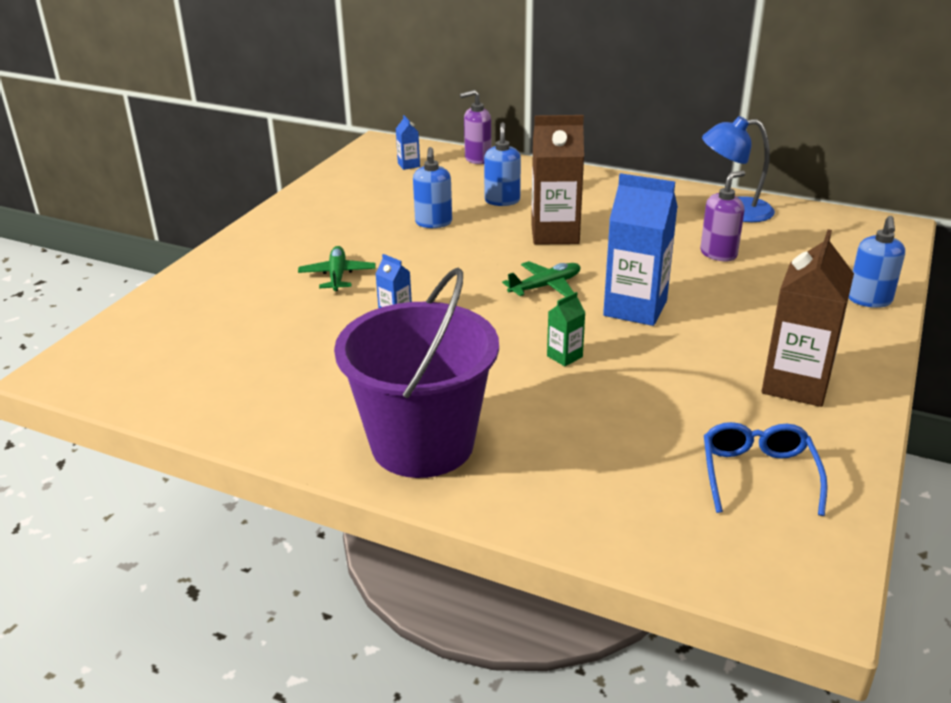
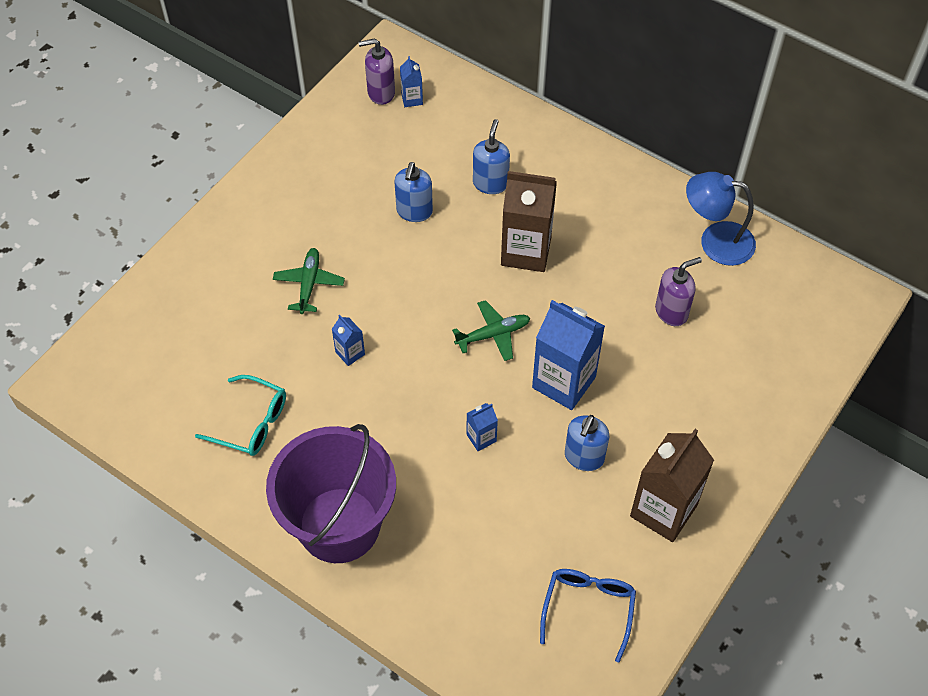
camera: 10 degrees right, 25 degrees up
purple soap dispenser [460,90,491,164] -> purple soap dispenser moved to [358,38,395,105]
green carton [547,292,585,366] -> blue carton [467,403,498,451]
blue soap dispenser [849,216,905,308] -> blue soap dispenser moved to [565,415,609,471]
none -> turquoise glasses [195,375,286,456]

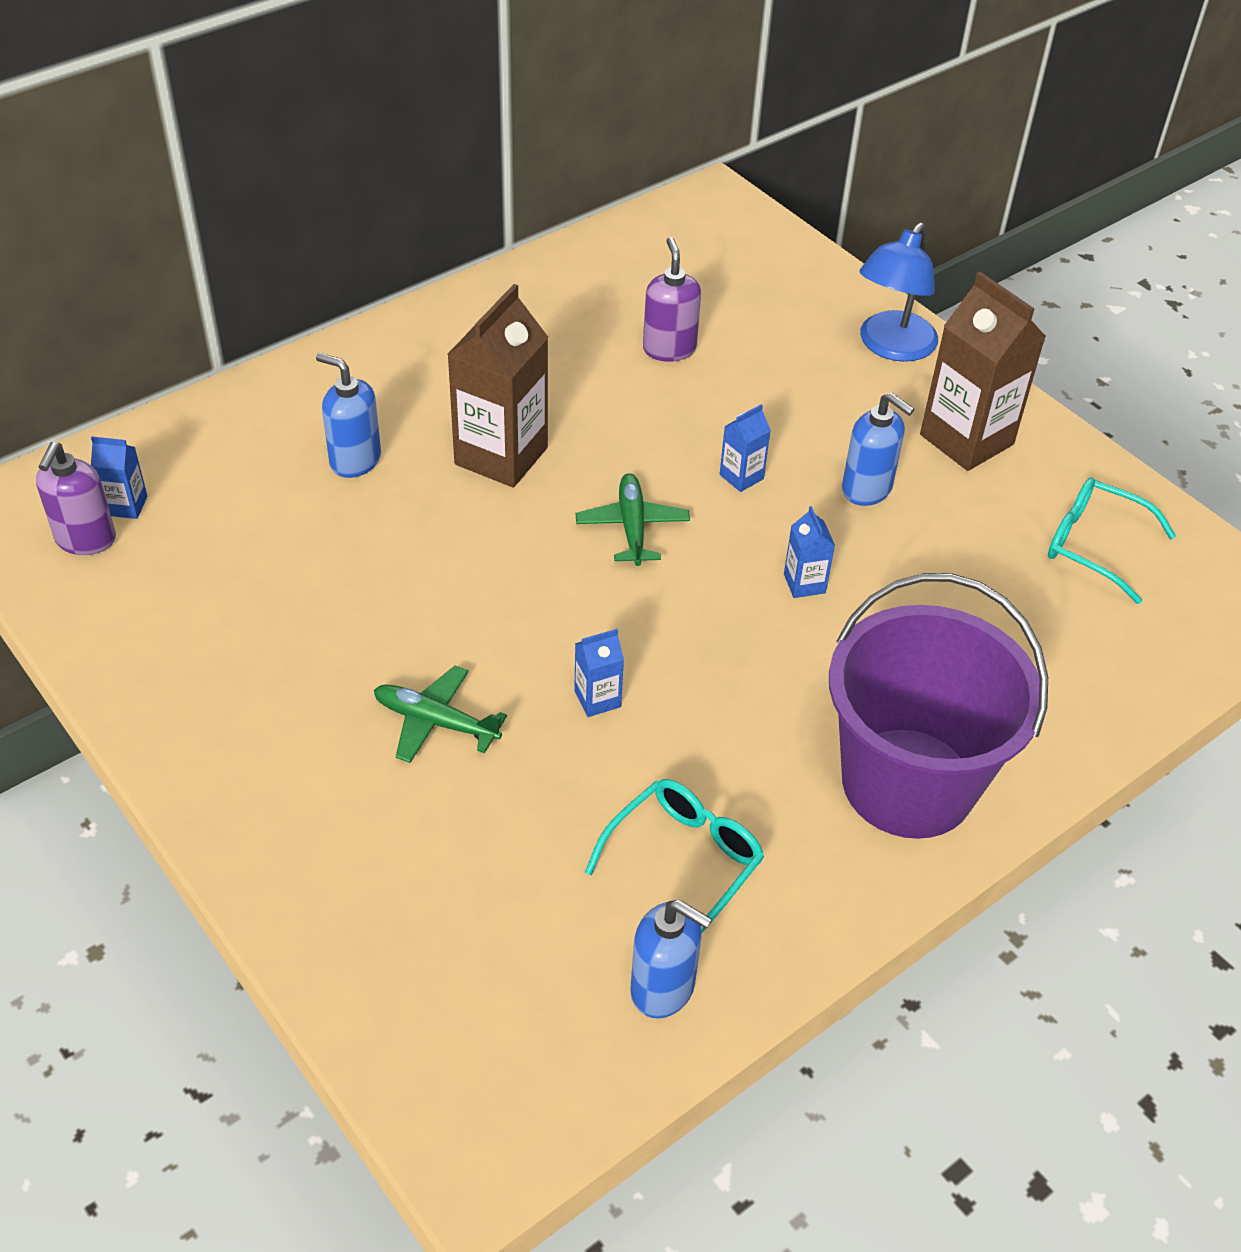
camera: 75 degrees left, 10 degrees down
blue soap dispenser [394,162,433,222] -> blue soap dispenser moved to [630,900,712,1018]
blue carton [532,300,605,410] -> blue carton [720,404,771,492], size x0.46
blue glasses [540,569,636,662] -> turquoise glasses [1048,477,1176,604]
blue lamp [686,172,756,266] -> blue lamp moved to [860,223,938,362]

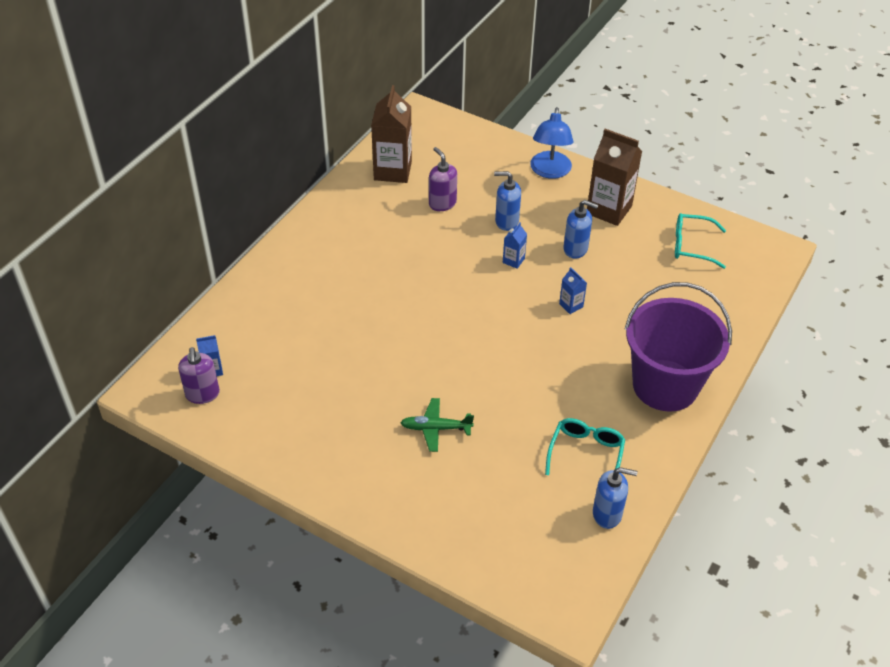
camera: 20 degrees left, 0 degrees up
blue soap dispenser [316,353,381,478] -> blue soap dispenser moved to [494,171,521,231]
brown carton [447,284,548,487] -> brown carton moved to [371,85,412,183]
blue carton [574,629,624,717] -> none
green plane [576,473,690,566] -> none

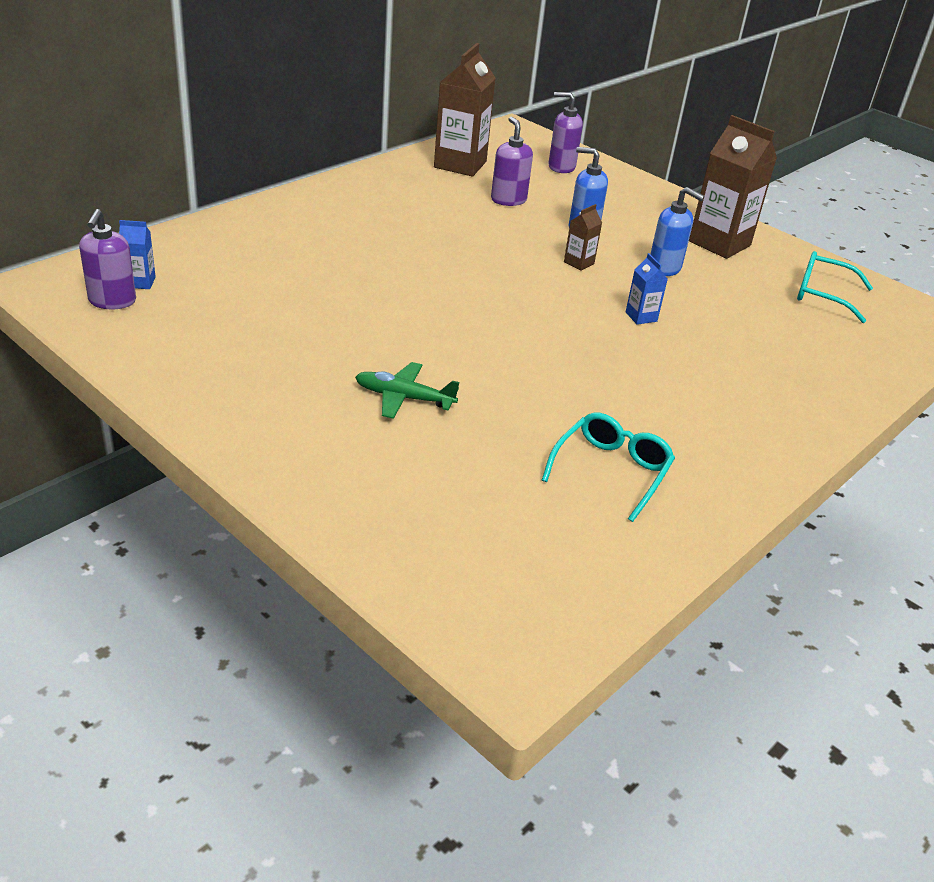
camera: 10 degrees right, 10 degrees down
blue carton [503,223,527,269] -> brown carton [564,204,602,271]
blue lamp [530,107,573,179] -> none
blue soap dispenser [593,467,637,529] -> none
purple bucket [625,282,732,412] -> none
none -> purple soap dispenser [548,92,583,173]

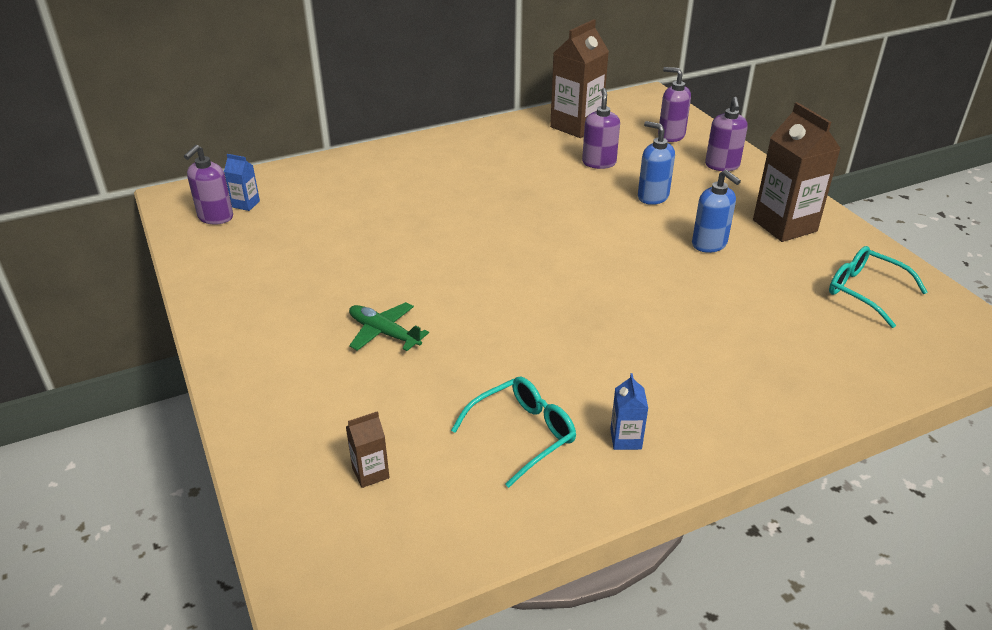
camera: 25 degrees right, 0 degrees up
brown carton [564,204,602,271] -> brown carton moved to [346,411,390,488]
blue carton [626,253,668,325] -> blue carton moved to [610,373,648,450]
none -> purple soap dispenser [705,97,748,171]

